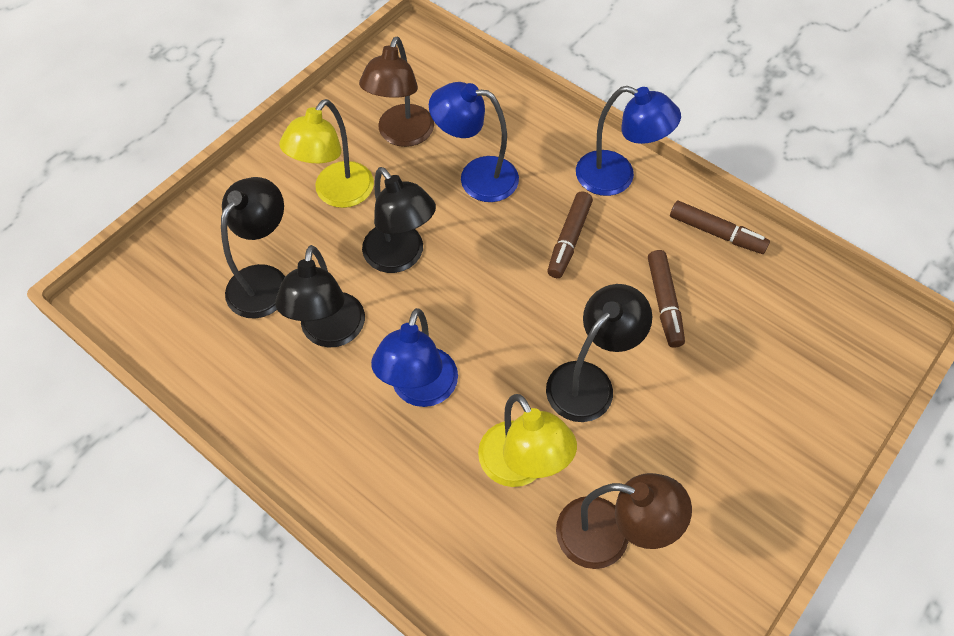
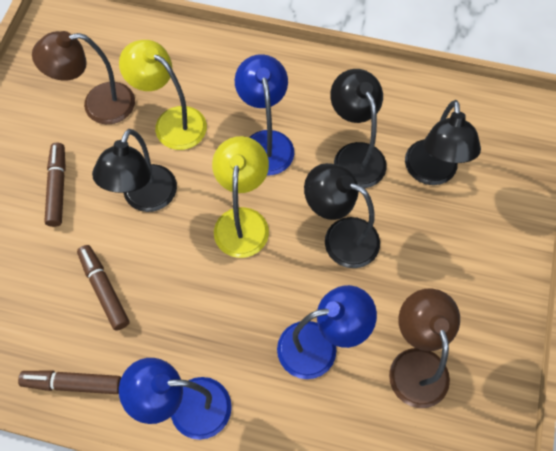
camera: 155 degrees right, 5 degrees up
yellow lamp [279,99,374,208] -> yellow lamp moved to [212,136,269,258]
brown marker [547,191,593,278] -> brown marker moved to [44,143,66,227]

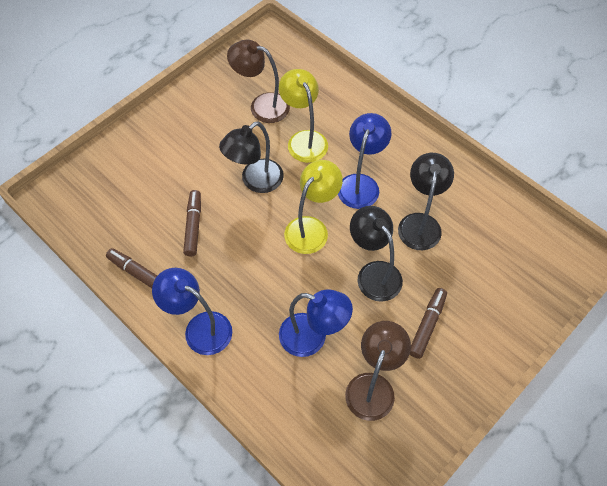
camera: 30 degrees right, 5 degrees down
brown marker [44,143,66,227] -> brown marker moved to [410,288,447,359]
black lamp [405,100,481,185] -> none

